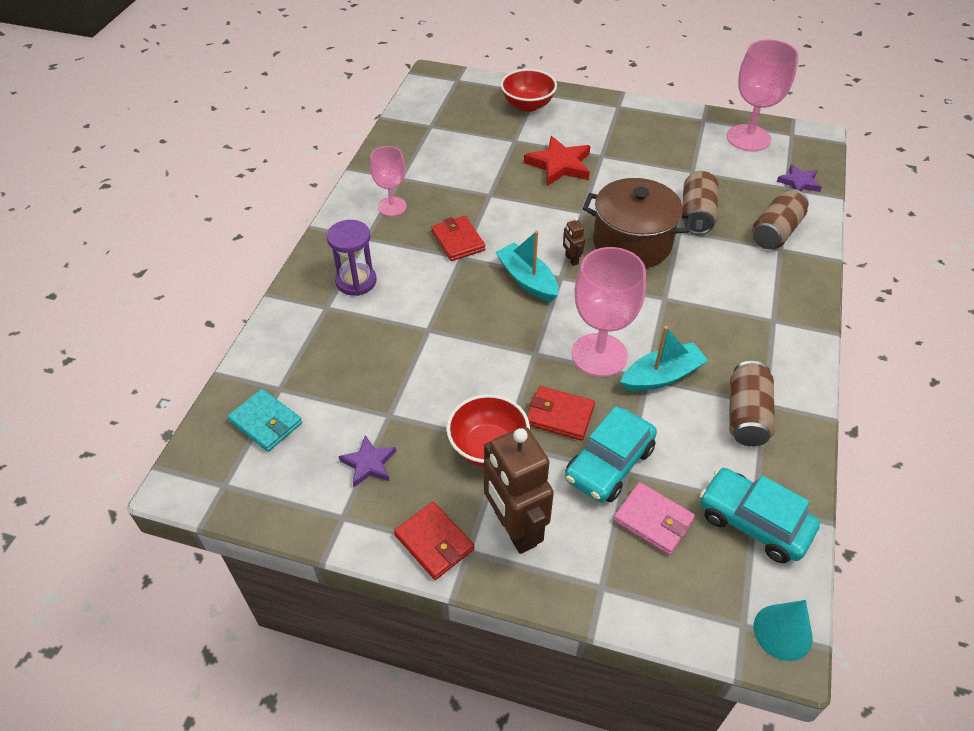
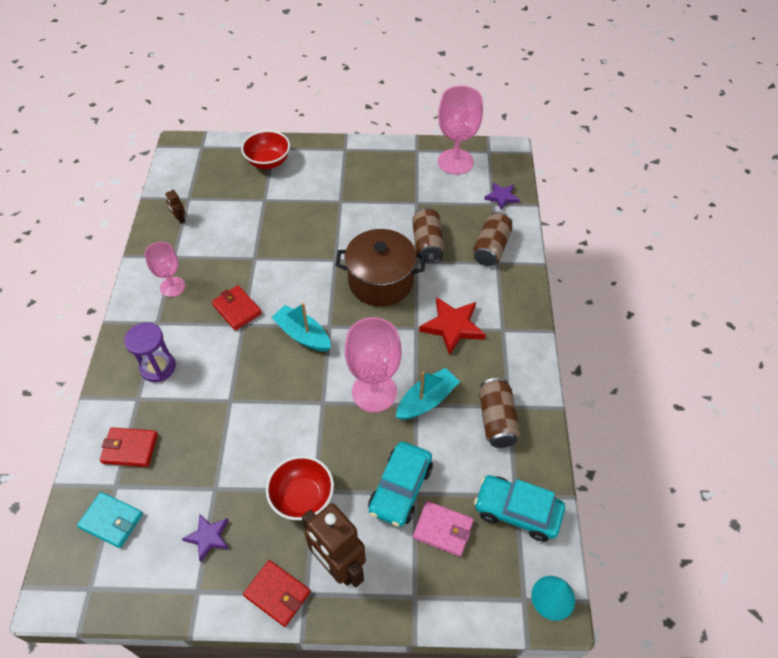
camera: 15 degrees left, 5 degrees up
red star [524,136,590,186] -> red star moved to [419,297,486,355]
red wallet [527,386,595,441] -> red wallet moved to [100,428,158,467]
brown robot [563,217,585,266] -> brown robot moved to [165,189,185,224]

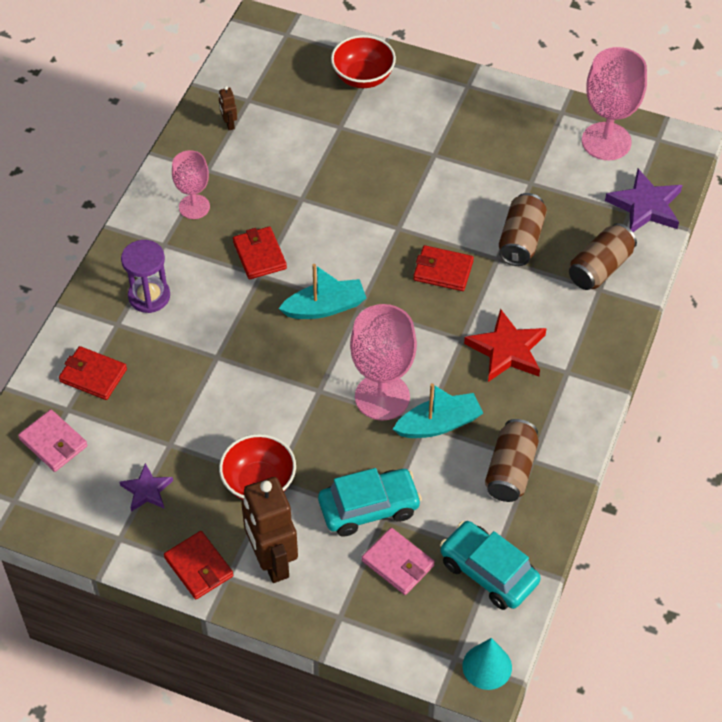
camera: 20 degrees right, 0 degrees up
turquoise wallet [77,492,143,548] -> pink wallet [18,409,88,472]
turquoise boat [271,303,331,352] -> turquoise boat turned 105 degrees clockwise [278,264,366,319]
brown pot [335,229,425,306] -> red wallet [413,245,474,291]
turquoise car [368,442,433,527] -> turquoise car turned 150 degrees counterclockwise [318,468,422,537]
purple star [484,183,520,210] -> purple star [605,169,682,232], size x1.65

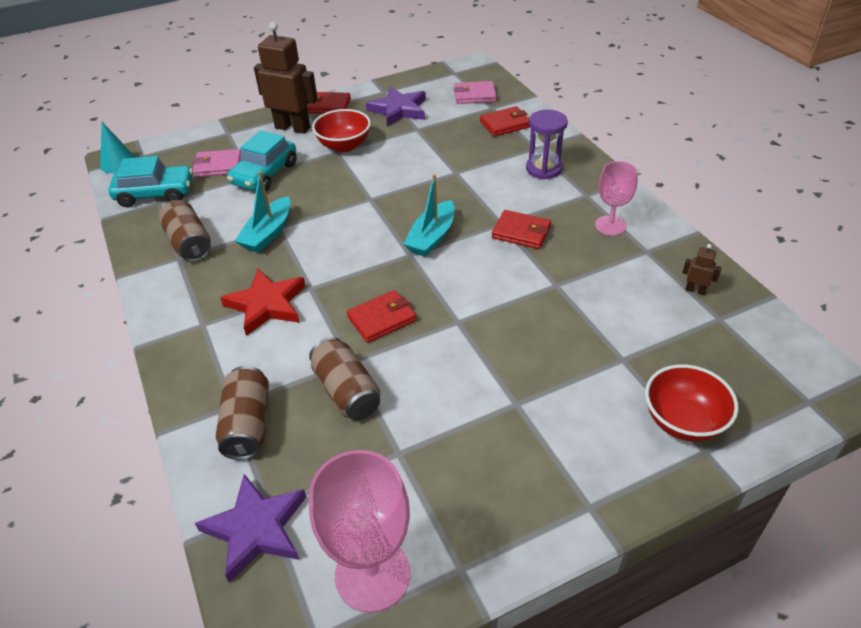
camera: 135 degrees right, 10 degrees down
purple star [119,463,173,512] -> purple star [366,86,426,127], size x1.65
pink goblet [350,304,417,421] -> none

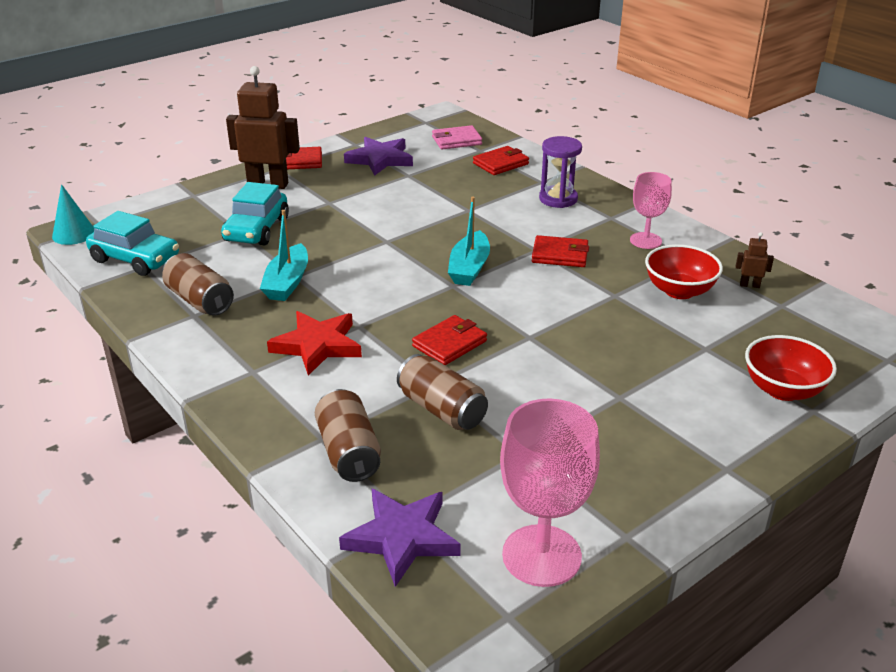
camera: 15 degrees left, 10 degrees down
turquoise car [108,156,193,207] -> turquoise car turned 45 degrees clockwise [86,211,179,276]
pink wallet [192,149,241,177] -> none
red bowl [312,109,371,152] -> red bowl moved to [645,244,723,299]

